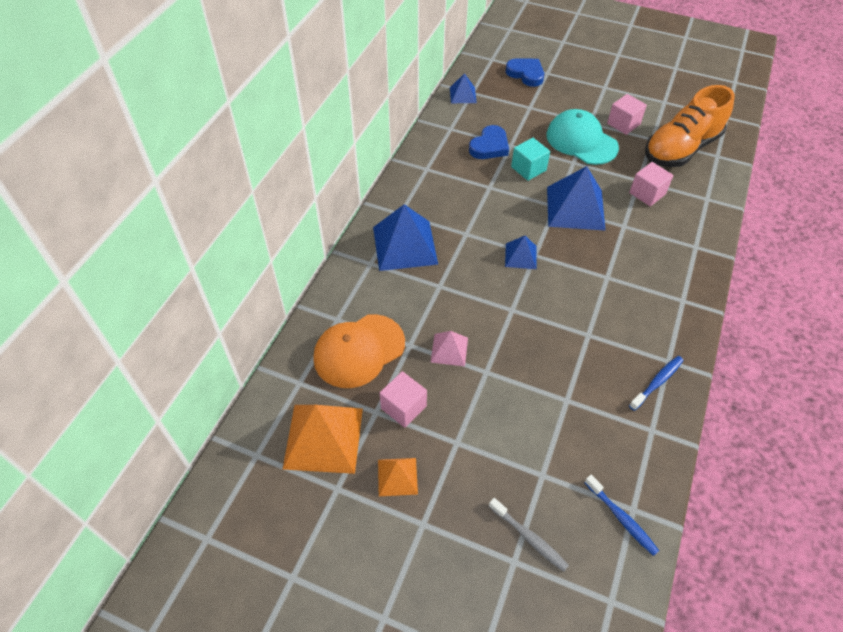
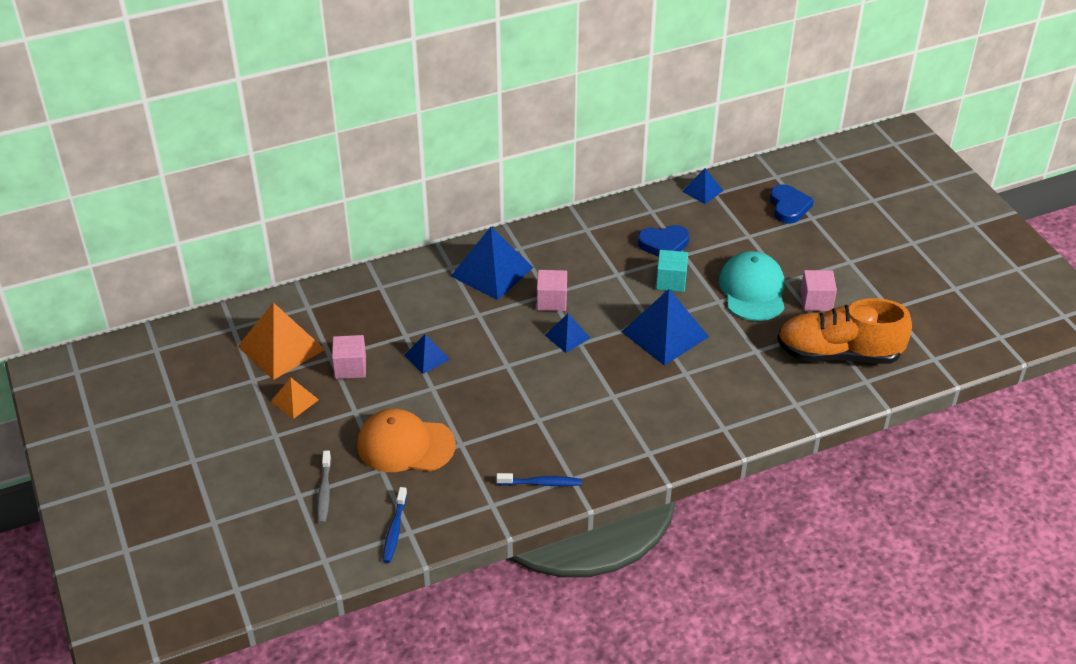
camera: 45 degrees right, 10 degrees down
orange cap [313,314,405,388] -> orange cap moved to [357,409,456,472]
pink pyramid [430,331,468,366] -> blue pyramid [404,334,450,374]
pink cube [629,162,673,206] -> pink cube moved to [537,270,567,311]

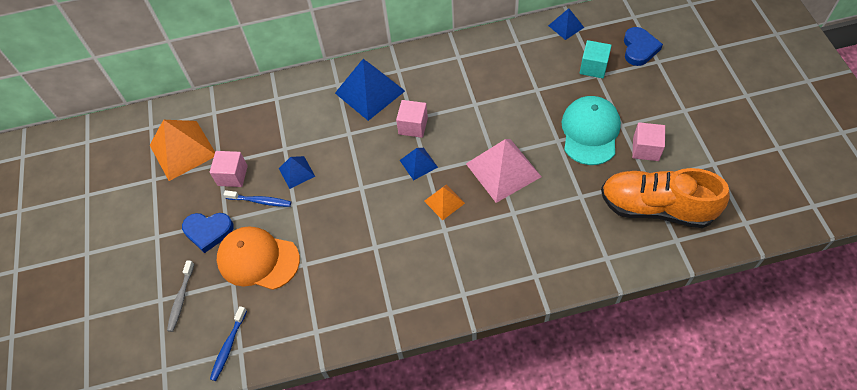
camera: 15 degrees right, 15 degrees up
orange pyramid [271,378,319,419] -> orange pyramid moved to [424,185,465,220]
blue toothbrush [496,473,582,486] -> blue toothbrush moved to [224,190,291,207]
blue pyramid [622,289,709,366] -> pink pyramid [466,139,542,203]
blue heart [638,225,689,257] -> blue heart moved to [182,213,234,253]
turquoise cube [656,250,688,292] -> turquoise cube moved to [580,40,612,78]

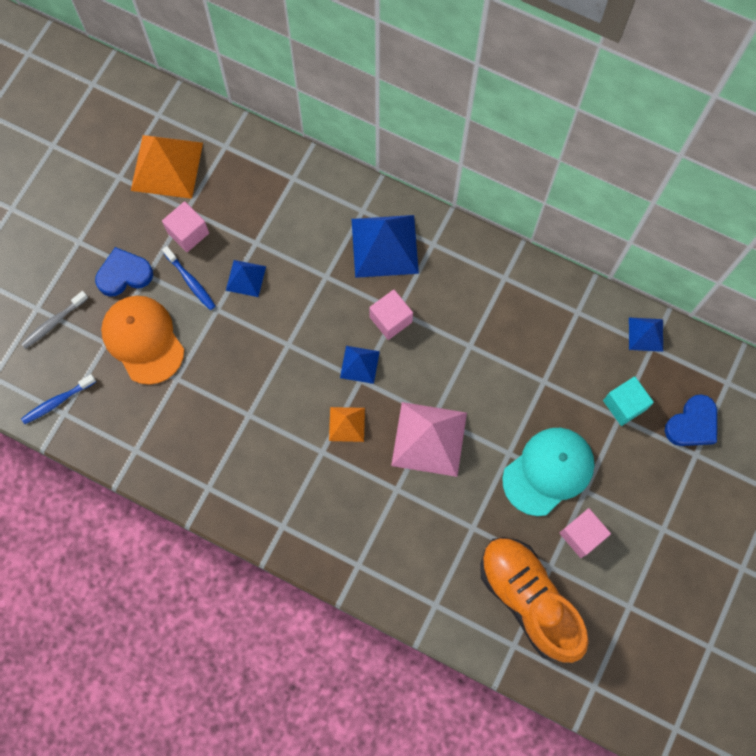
camera: 35 degrees right, 15 degrees up
blue heart [182,213,234,253] -> blue heart turned 120 degrees clockwise [95,247,153,297]

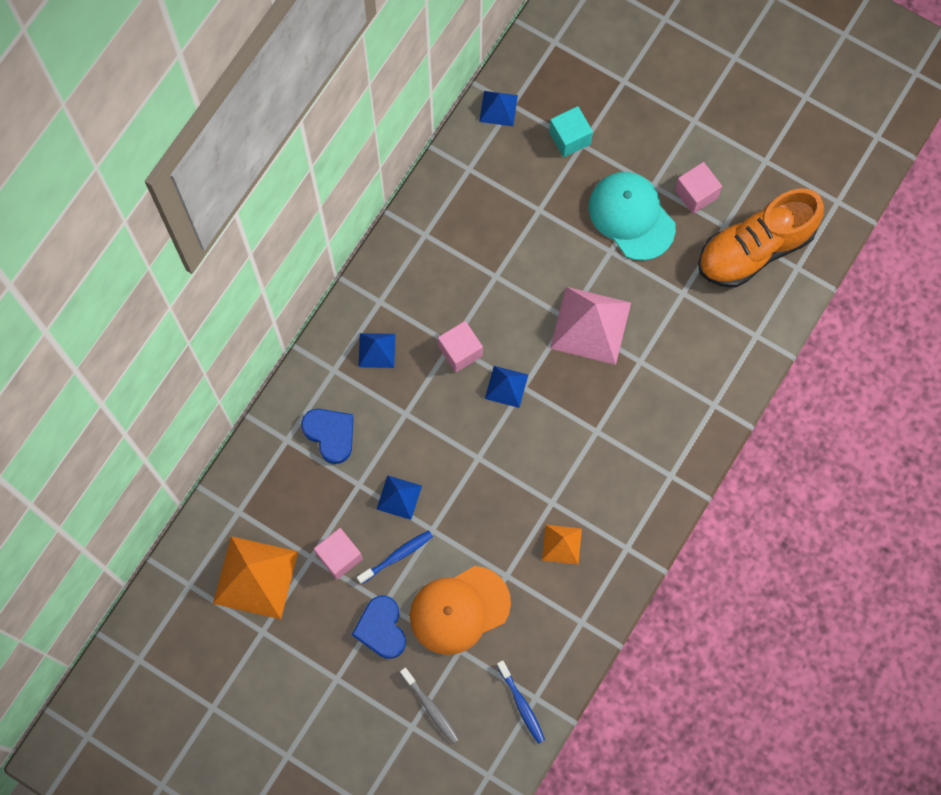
camera: 85 degrees left, 0 degrees up
orange pyramid [329,407,365,442] -> orange pyramid moved to [542,524,582,564]
blue pyramid [352,215,419,278] -> blue pyramid [359,333,395,368], size x0.53
blue heart [665,394,717,446] -> blue heart moved to [301,409,354,464]

